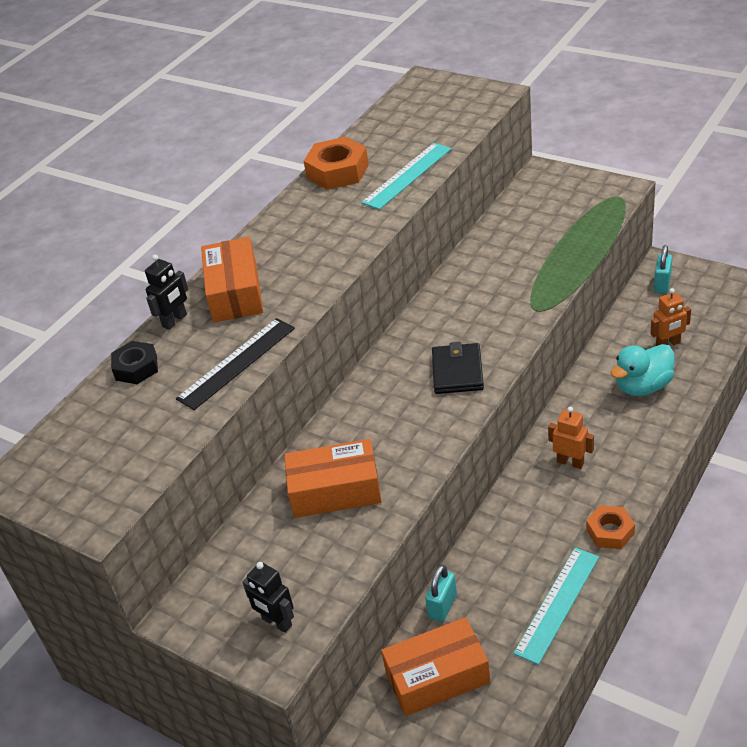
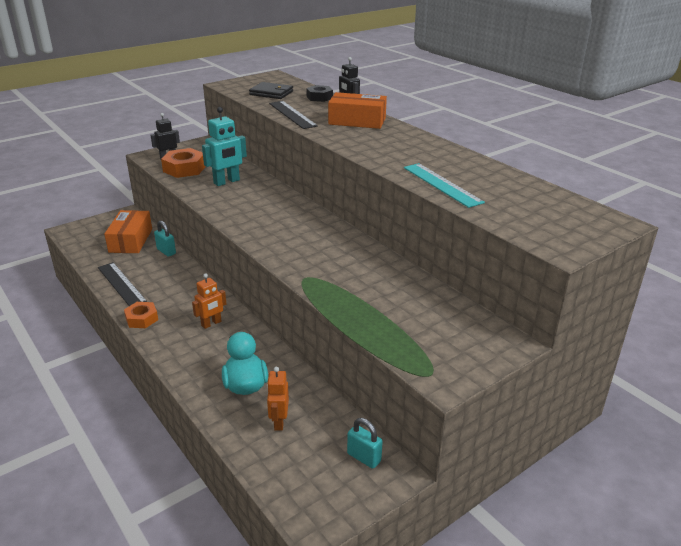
camera: 105 degrees right, 10 degrees down
orange box [284,439,382,518] -> turquoise robot [202,107,247,186]
orange nut [304,137,369,190] -> orange nut moved to [161,148,206,178]
black wallet [432,342,484,394] -> black wallet moved to [249,82,293,99]
turquoise ruler [513,547,599,665] -> black ruler [98,262,147,306]

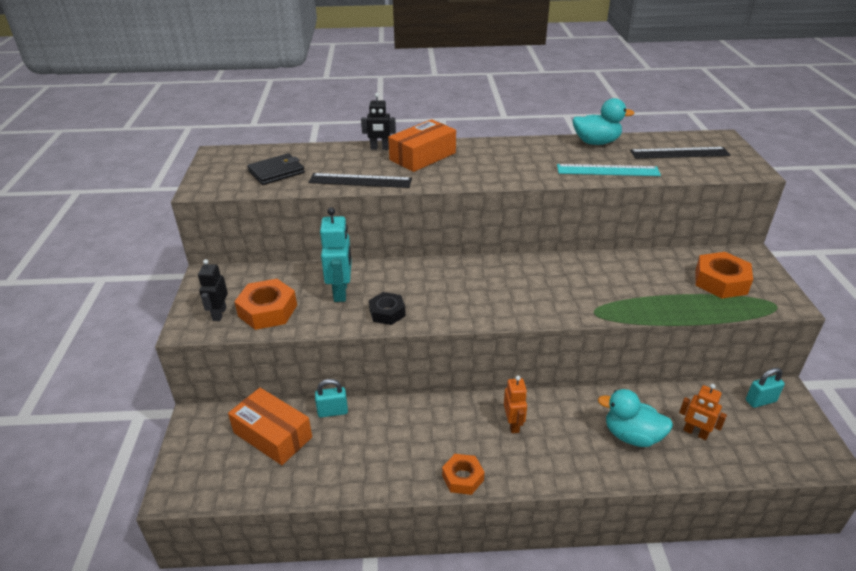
camera: 55 degrees left, 5 degrees up
black ruler [98,262,147,306] -> black ruler moved to [630,147,730,159]
black nut [306,85,333,102] -> black nut moved to [369,292,406,325]
none -> turquoise duck [573,98,635,145]
none -> orange nut [695,252,753,298]

